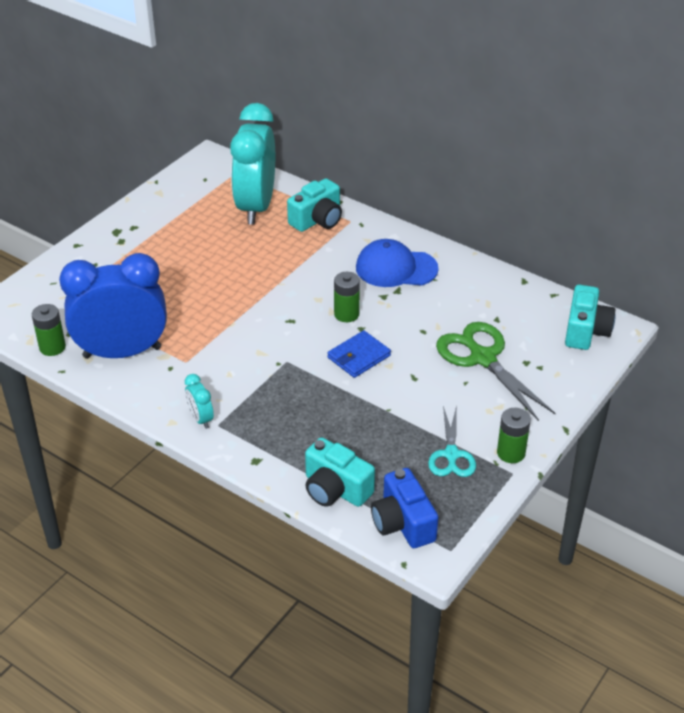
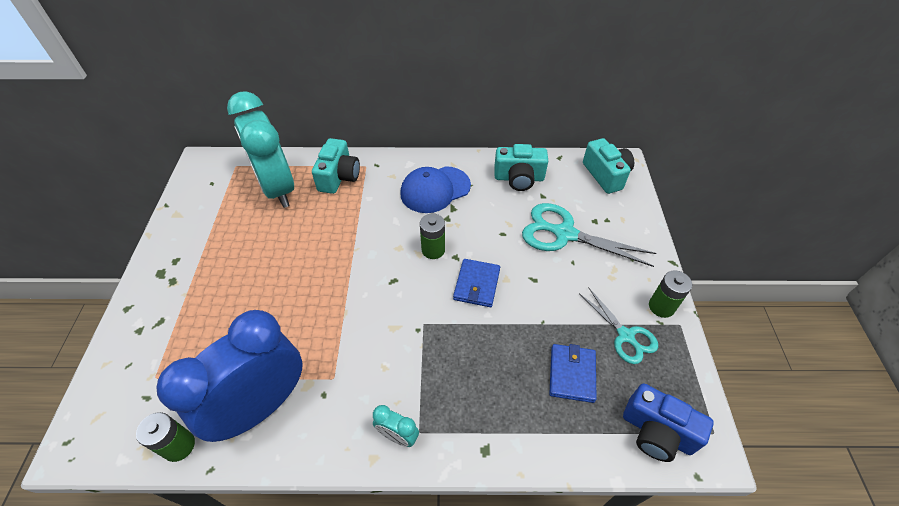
camera: 35 degrees left, 10 degrees up
turquoise camera [305,437,375,507] -> turquoise camera moved to [494,144,548,191]
green scissors [436,322,556,421] -> turquoise scissors [522,203,657,267]
none -> blue wallet [549,344,597,403]

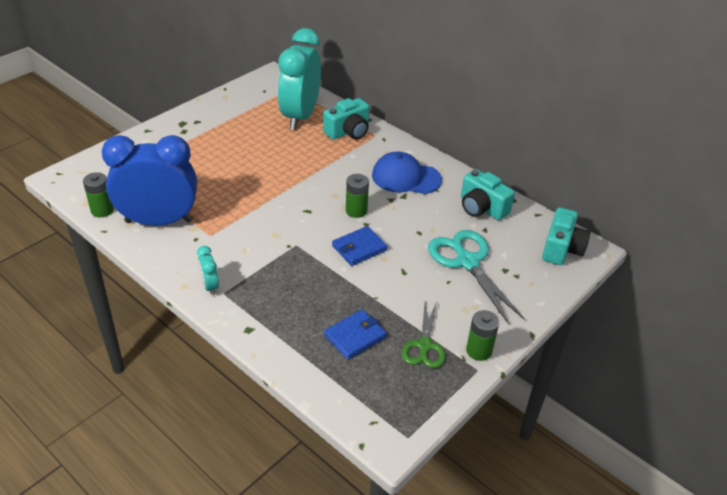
camera: 40 degrees right, 10 degrees down
turquoise scissors [579,287,658,364] -> green scissors [402,302,445,368]
blue camera [623,383,714,462] -> none

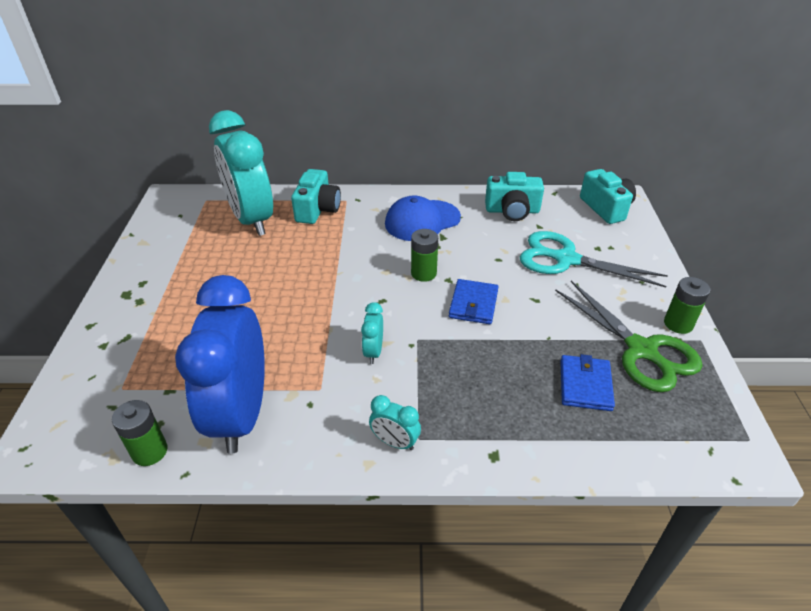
camera: 40 degrees left, 0 degrees up
blue clock [102,135,197,226] -> blue clock turned 45 degrees counterclockwise [175,275,265,454]
green scissors [402,302,445,368] -> green scissors [555,281,703,392], size x1.62
none -> turquoise clock [361,302,383,364]

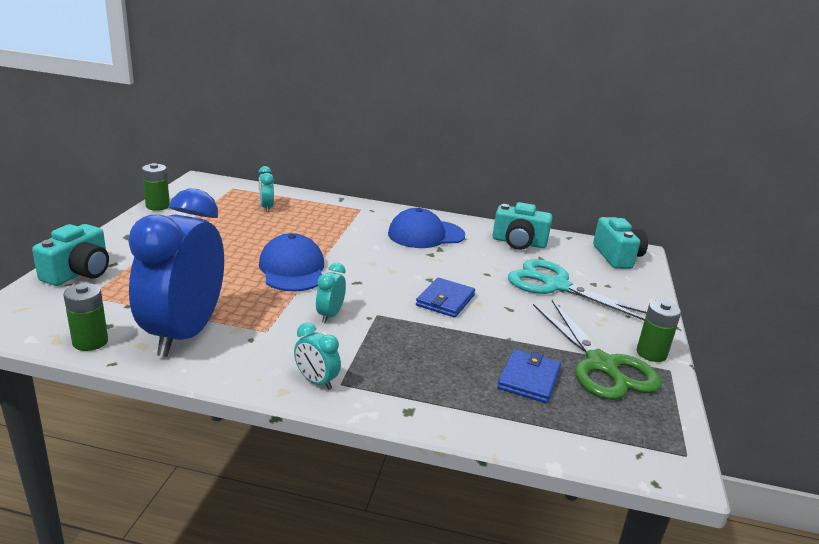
camera: 10 degrees right, 15 degrees down
turquoise clock [209,110,273,236] -> turquoise clock [258,166,274,212], size x0.40
turquoise camera [291,169,341,224] -> turquoise camera moved to [32,224,109,286]
green battery [411,229,438,282] -> green battery moved to [142,163,170,211]
none -> blue cap [259,233,324,291]

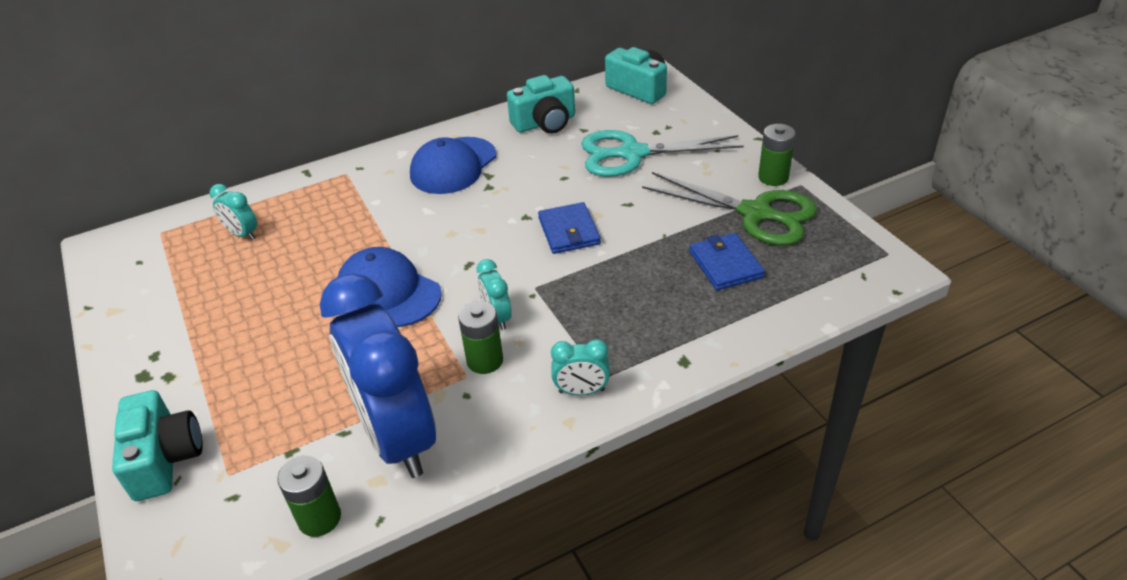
camera: 35 degrees left, 15 degrees up
green battery [142,163,170,211] -> green battery moved to [458,301,503,374]

